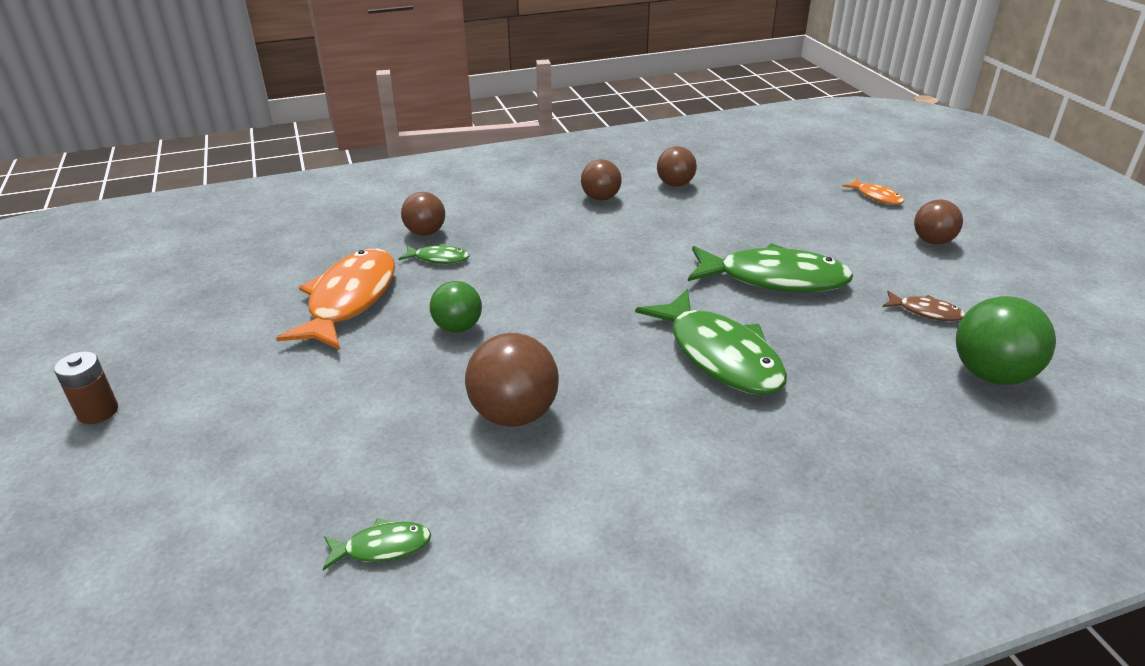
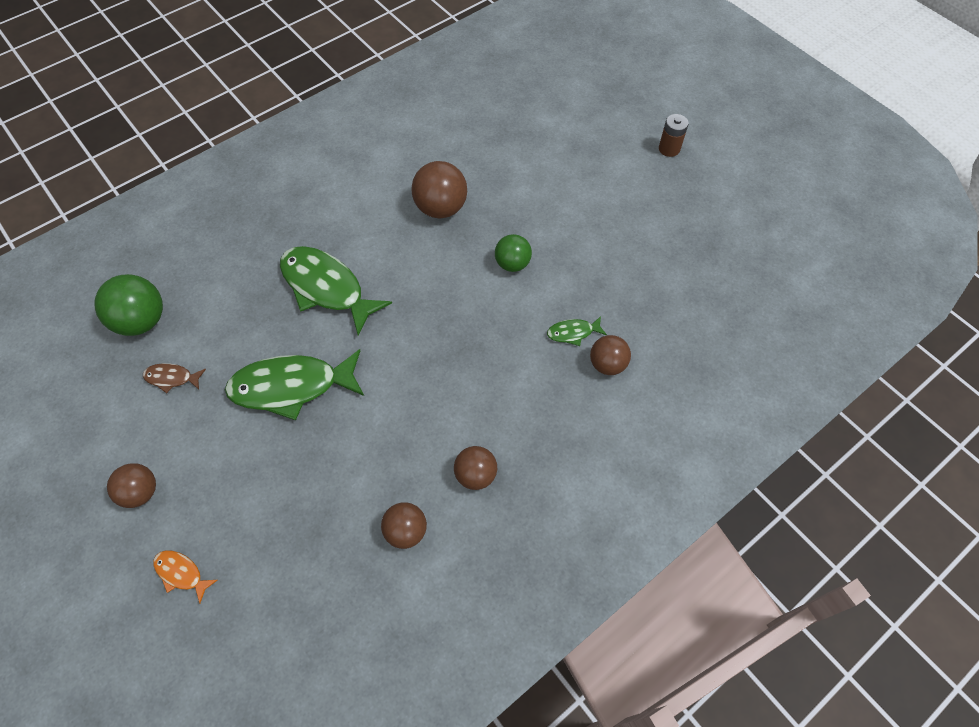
camera: 160 degrees right, 25 degrees up
orange fish [276,249,395,350] -> none
green fish [323,518,431,571] -> none

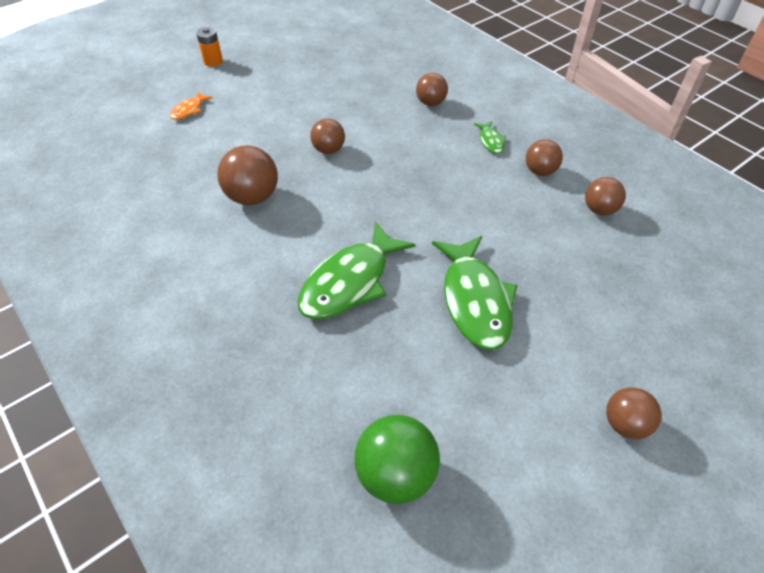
camera: 90 degrees left, 10 degrees down
brown fish [143,363,206,393] -> none
orange fish [153,550,218,604] -> orange fish moved to [170,92,212,120]
green ball [495,234,532,272] -> brown ball [310,118,345,154]
green fish [547,316,607,346] -> green fish moved to [474,121,506,154]
brown battery [659,114,689,157] -> orange battery [196,27,223,67]

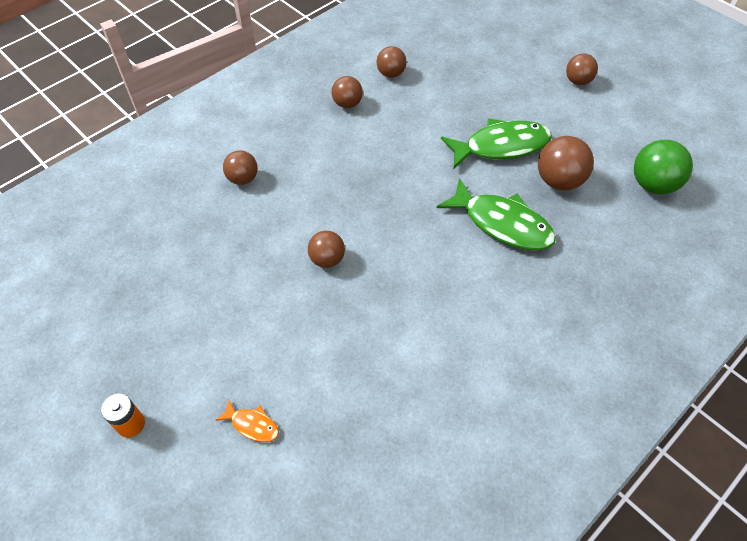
camera: 95 degrees left, 5 degrees up
brown ball [217,146,278,205] -> brown ball moved to [538,136,594,190]
green fish [474,121,506,154] -> none

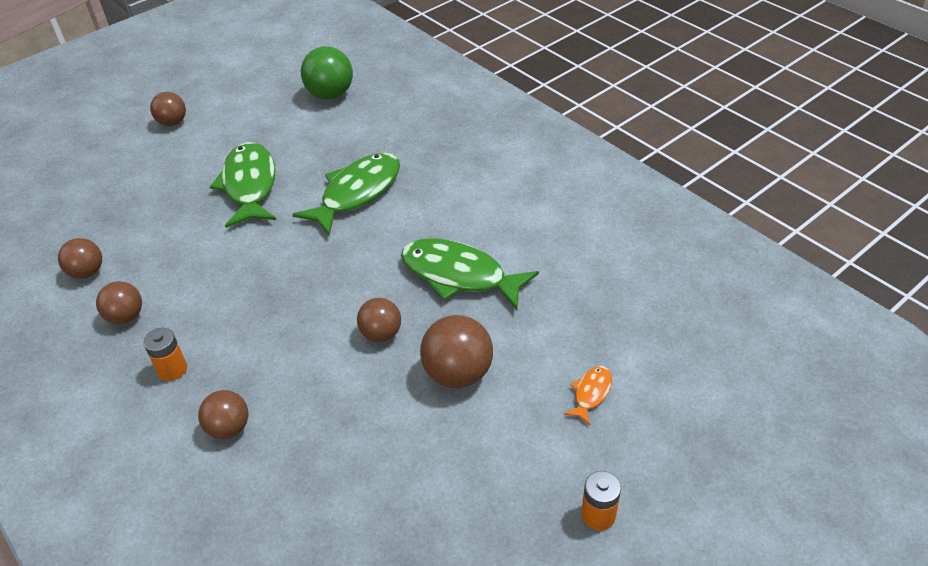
camera: 85 degrees left, 10 degrees down
brown ball [538,136,594,190] -> brown ball moved to [420,315,493,388]
none -> orange battery [143,328,187,381]
none -> green fish [401,238,539,310]

